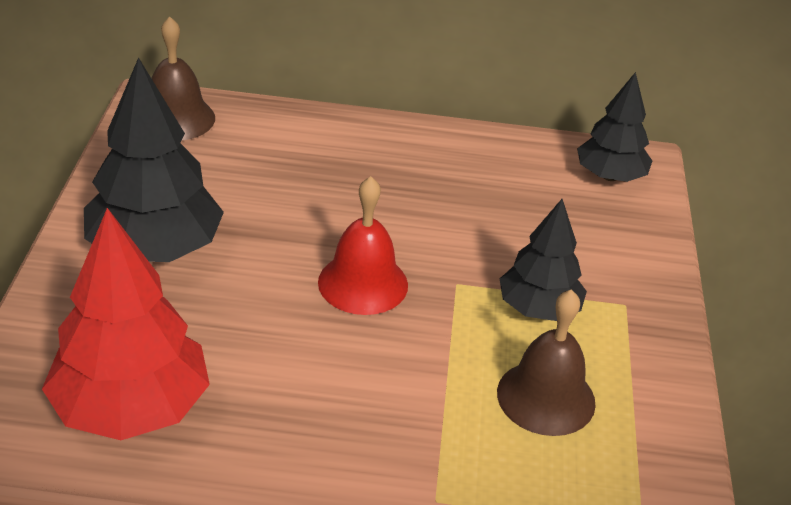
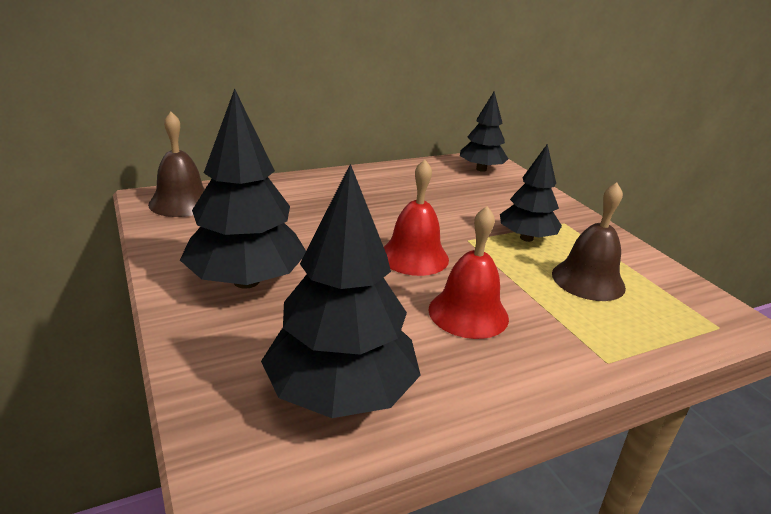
camera: 30 degrees left, 10 degrees down
red tree [42,208,210,440] -> black tree [261,164,421,418]
none -> red bell [429,206,509,339]

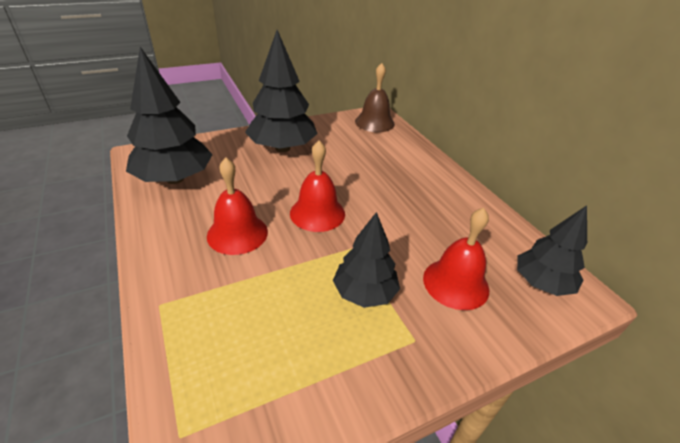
camera: 90 degrees right, 10 degrees up
brown bell [552,182,626,301] -> none
none -> red bell [423,208,489,310]

